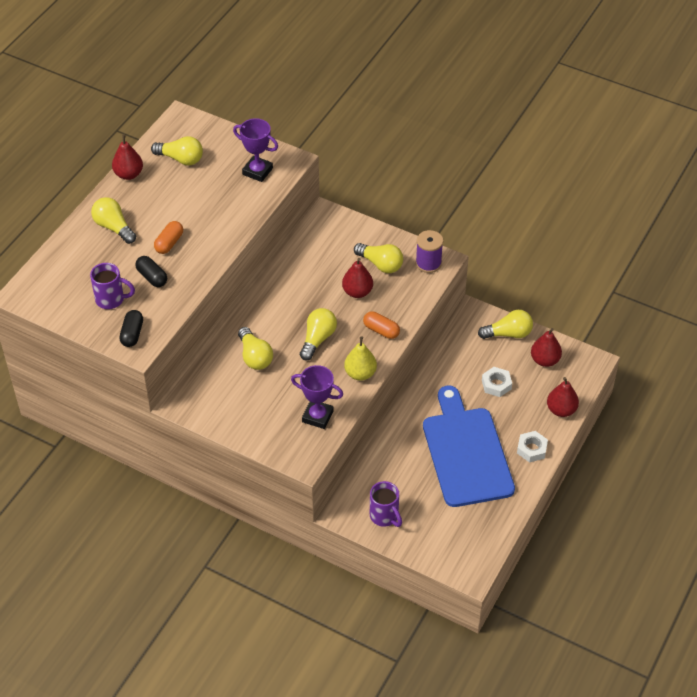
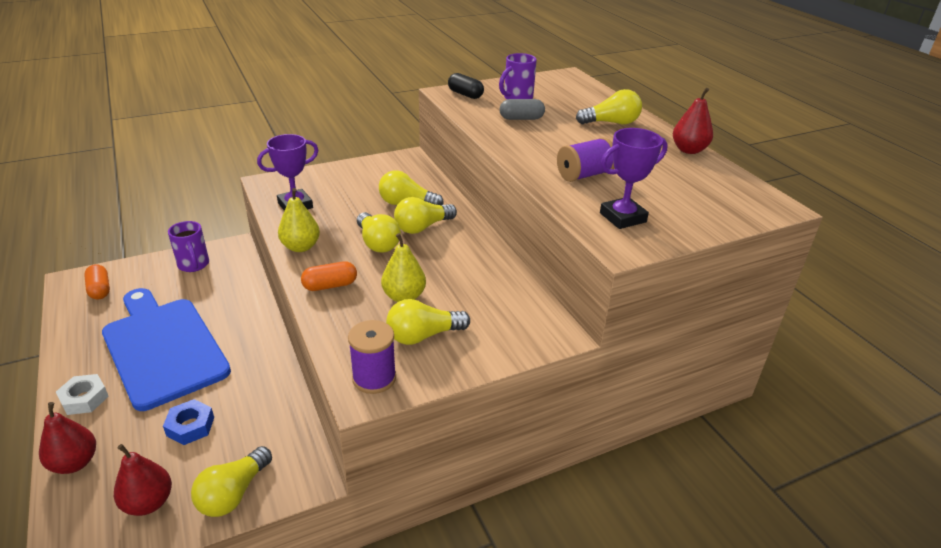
camera: 125 degrees right, 15 degrees down
black capsule [135,256,167,287] -> grey capsule [500,99,545,120]
yellow light bulb [151,136,203,165] -> yellow light bulb moved to [394,197,457,234]
orange capsule [154,221,183,254] -> orange capsule moved to [84,264,110,300]
red pear [342,258,373,298] -> yellow pear [381,233,426,302]
purple mug [370,481,402,527] -> purple mug turned 120 degrees counterclockwise [168,221,209,272]
blue cutting board [423,386,515,507] -> blue cutting board turned 150 degrees counterclockwise [102,288,231,411]
white nut [482,367,512,397] -> blue nut [163,399,214,445]
none -> purple spool [557,137,614,182]

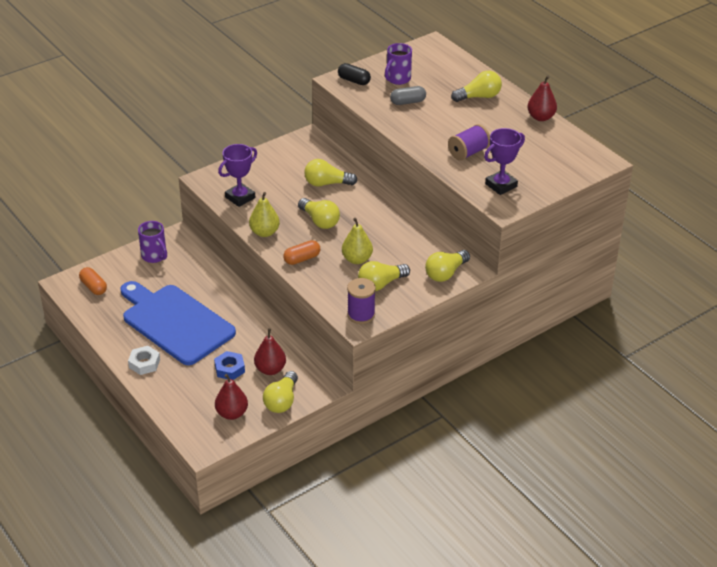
camera: 10 degrees left, 5 degrees up
red pear [39,402,96,474] -> red pear moved to [254,328,286,375]
yellow light bulb [394,197,457,234] -> yellow light bulb moved to [425,250,470,282]

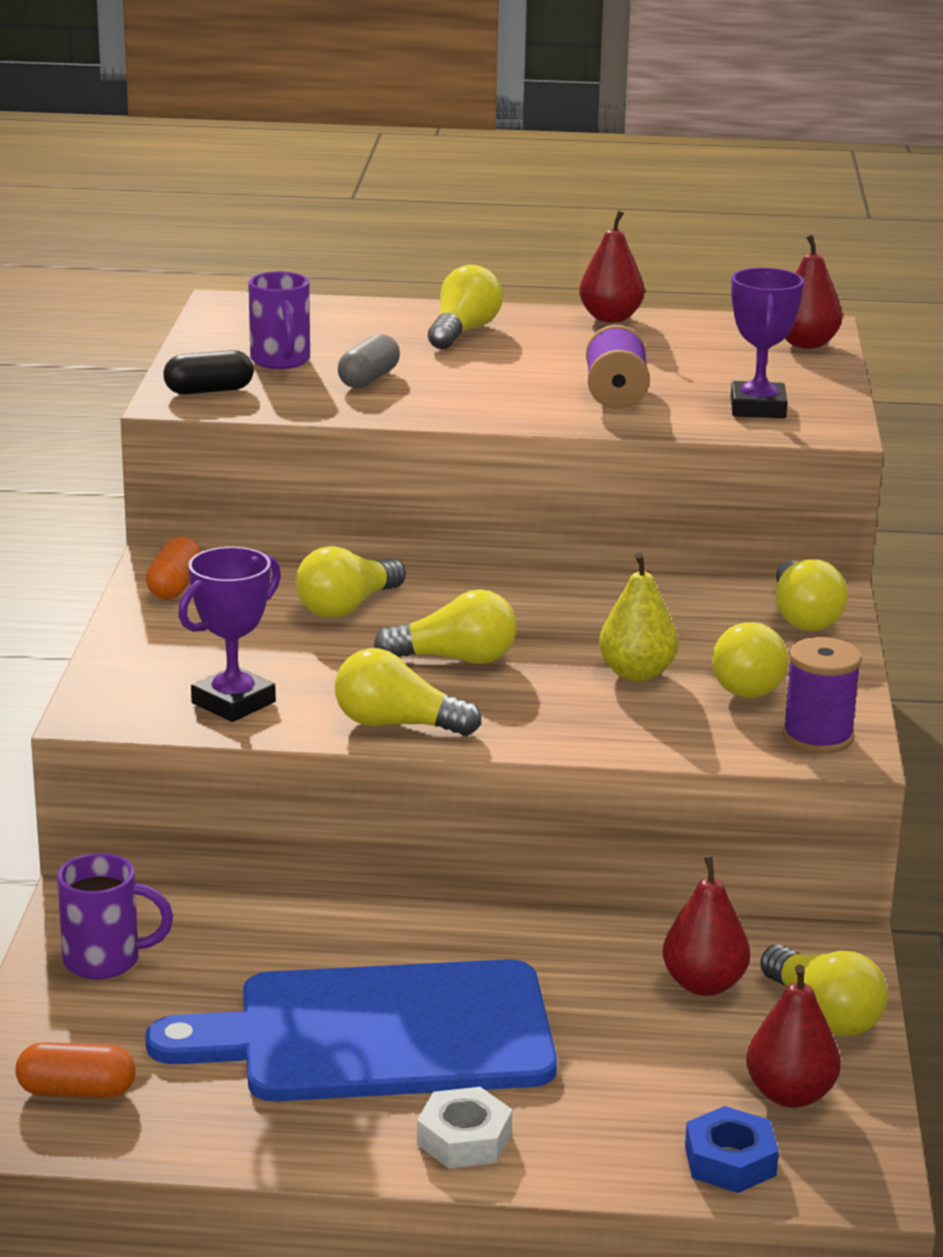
camera: 50 degrees left, 15 degrees down
blue nut [214,351,245,380] -> blue nut moved to [685,1106,779,1193]
purple trophy [218,144,257,207] -> purple trophy turned 45 degrees clockwise [178,547,281,722]
yellow pear [249,192,280,237] -> yellow light bulb [335,648,481,736]
orange capsule [283,240,320,265] -> orange capsule moved to [146,537,201,599]
none -> red pear [785,234,842,349]

